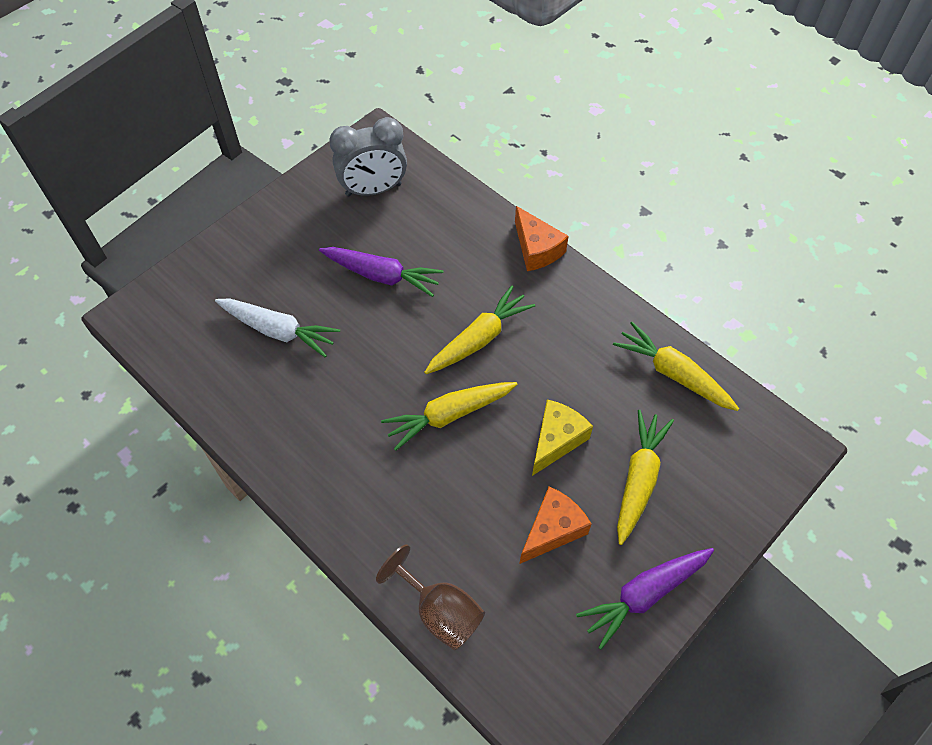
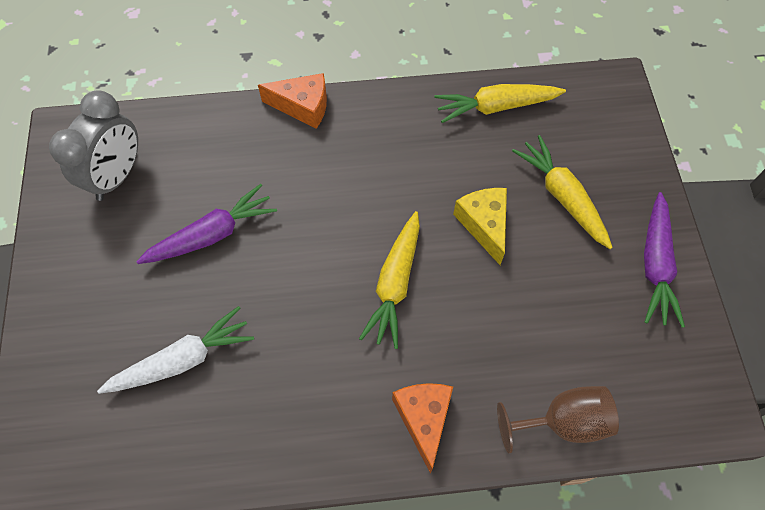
camera: 50 degrees left, 5 degrees up
yellow carrot [424,285,535,374] -> none
orange cheese [519,486,592,564] -> orange cheese moved to [392,383,453,474]

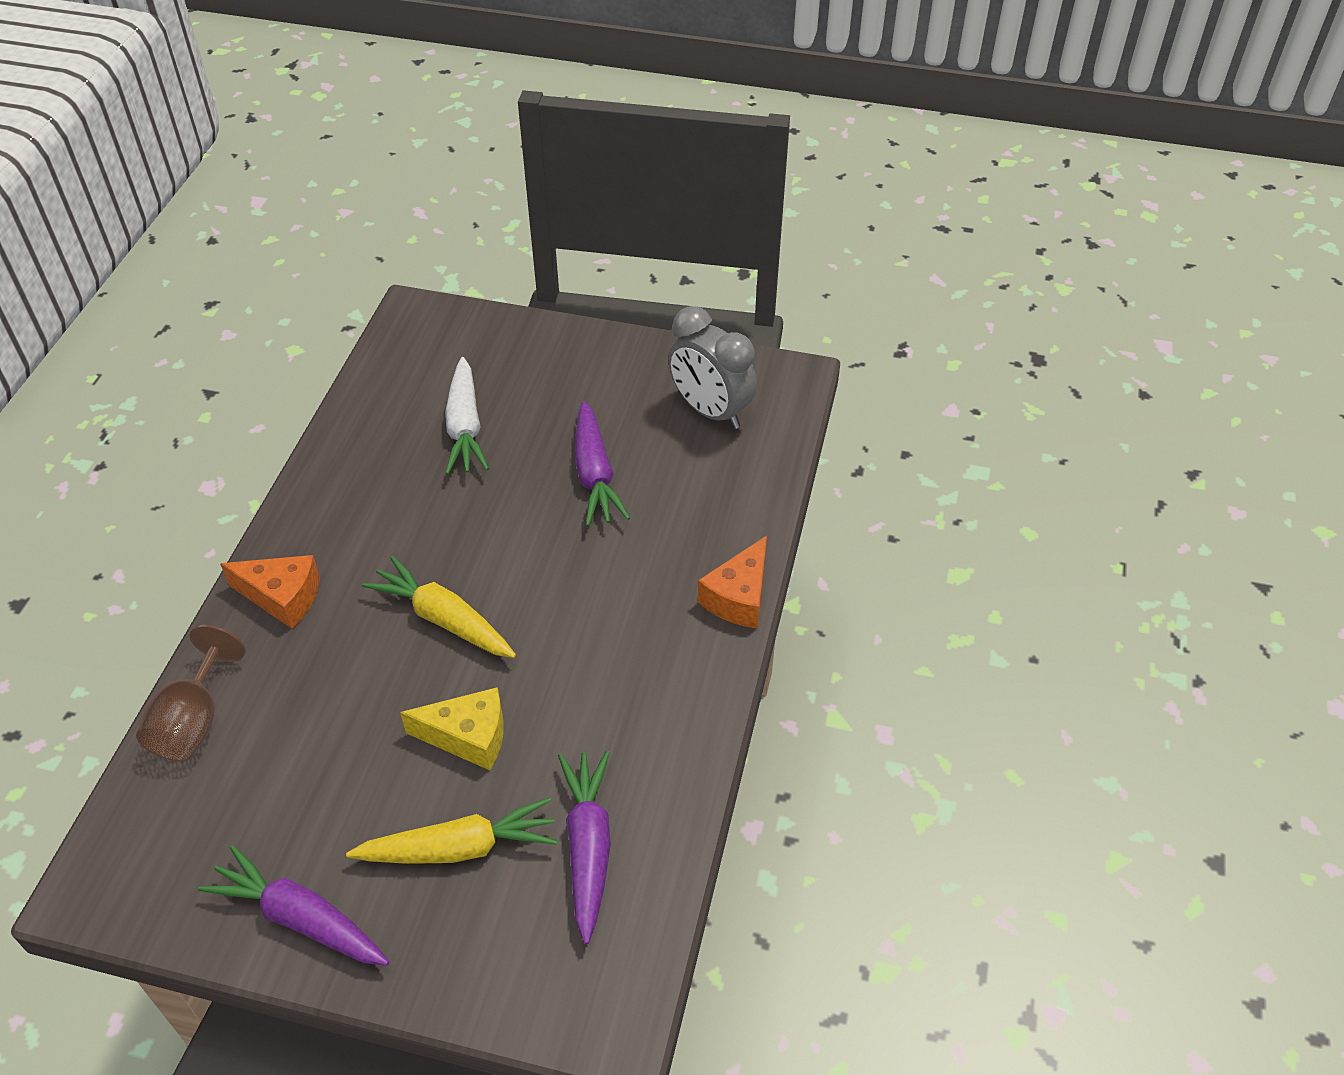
camera: 110 degrees right, 15 degrees down
yellow carrot [434,84,566,123] -> none
none -> purple carrot [558,751,611,944]

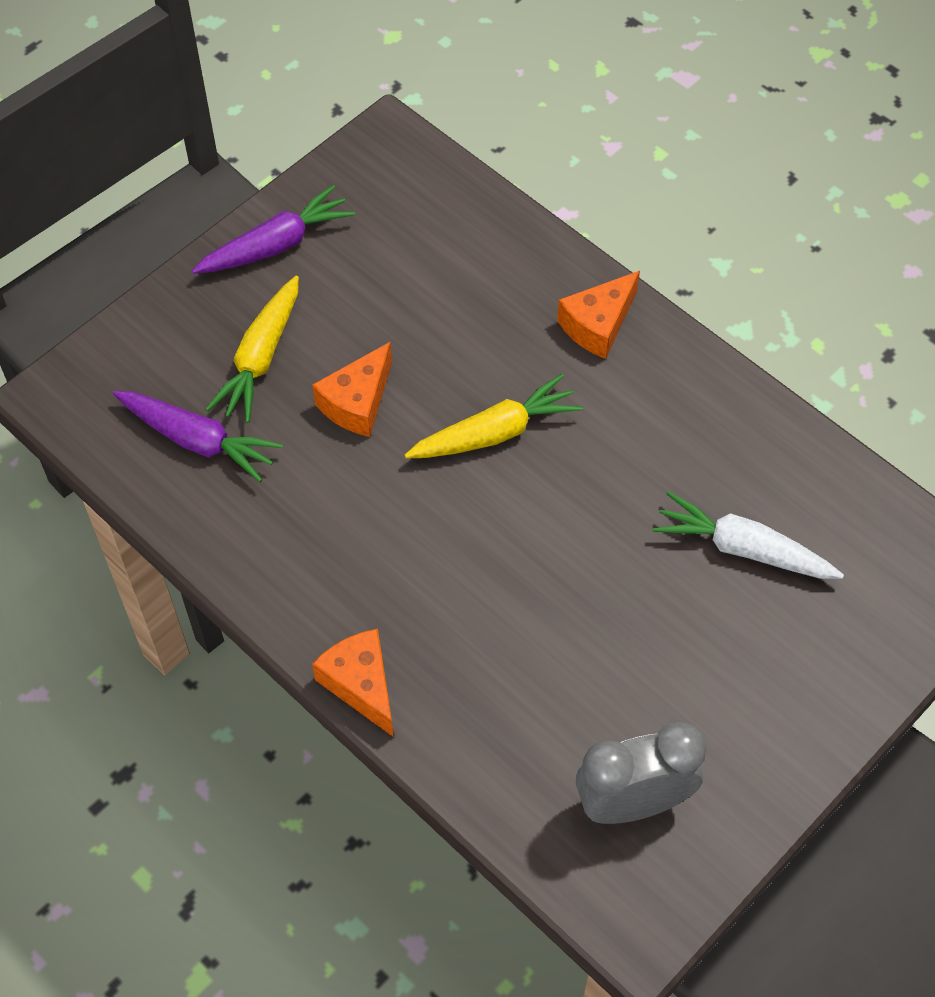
camera: 120 degrees right, 10 degrees up
brown goblet [136,625,245,761] -> none
yellow cheese [400,687,504,770] -> orange cheese [312,342,392,437]
purple carrot [575,401,630,526] -> none

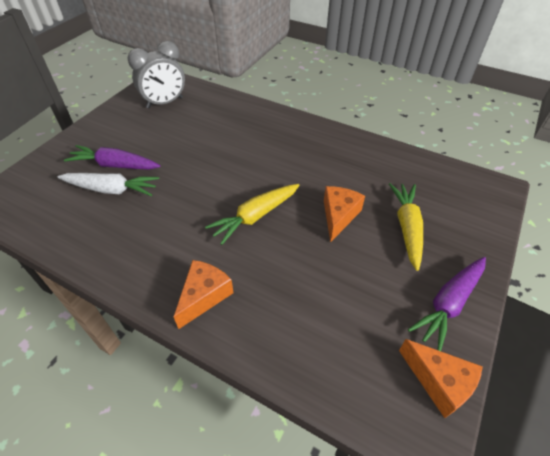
camera: 165 degrees right, 10 degrees down
purple carrot [113,391,283,482] -> purple carrot moved to [64,145,160,170]
orange cheese [312,629,394,737] -> orange cheese moved to [399,339,483,418]

